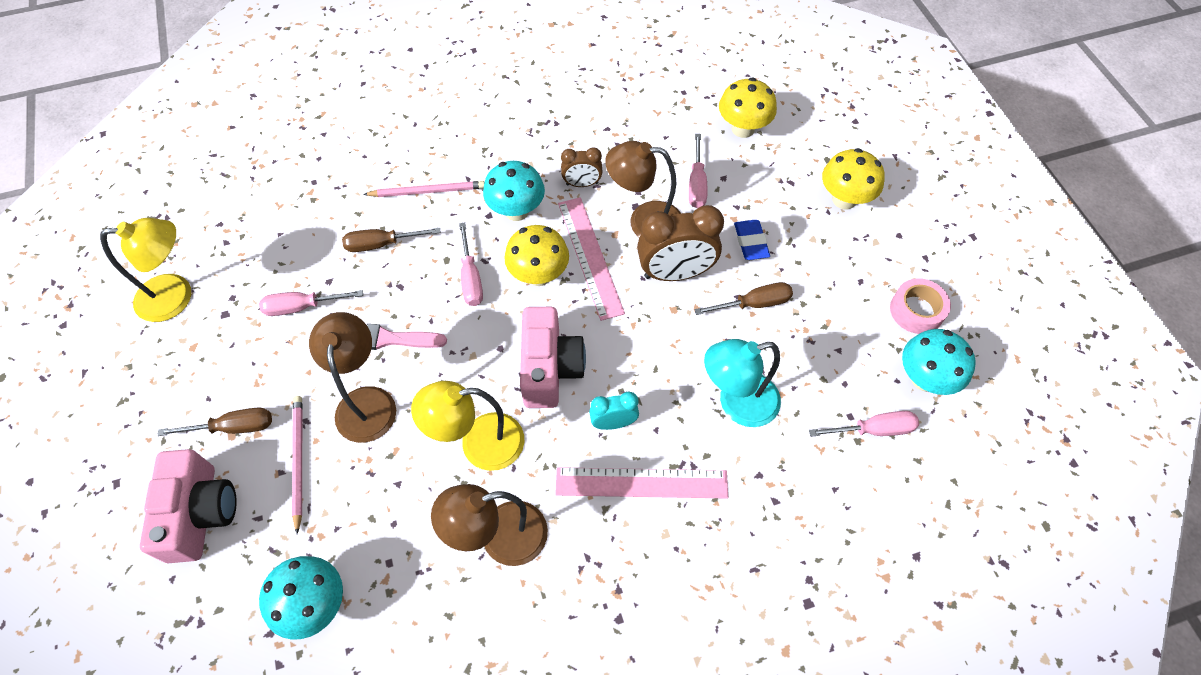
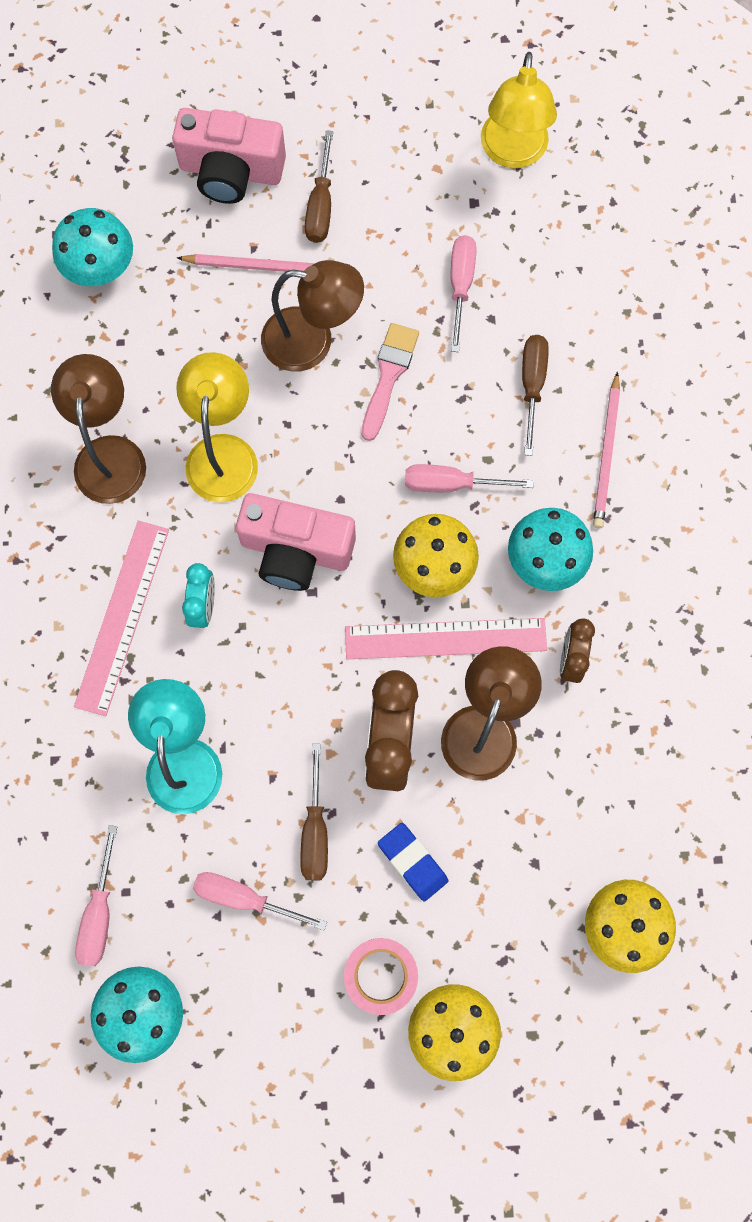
camera: 105 degrees right, 15 degrees up
pink screwdriver [689,134,708,208] -> pink screwdriver moved to [193,872,327,930]
blue eraser [734,220,770,260] -> blue eraser turned 45 degrees clockwise [378,823,448,901]
pink tape [890,278,951,334] -> pink tape moved to [344,938,418,1015]

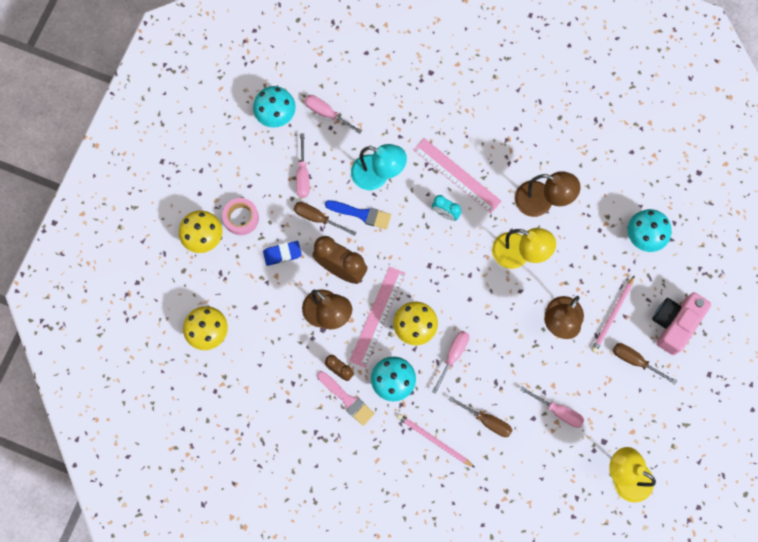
camera: 115 degrees right, 0 degrees up
pink screwdriver [193,872,327,930] -> pink screwdriver turned 135 degrees clockwise [296,134,310,198]
pink camera [236,493,356,591] -> none
pink brush [362,323,419,441] -> pink brush moved to [317,371,375,426]
none -> blue brush [325,200,391,229]

